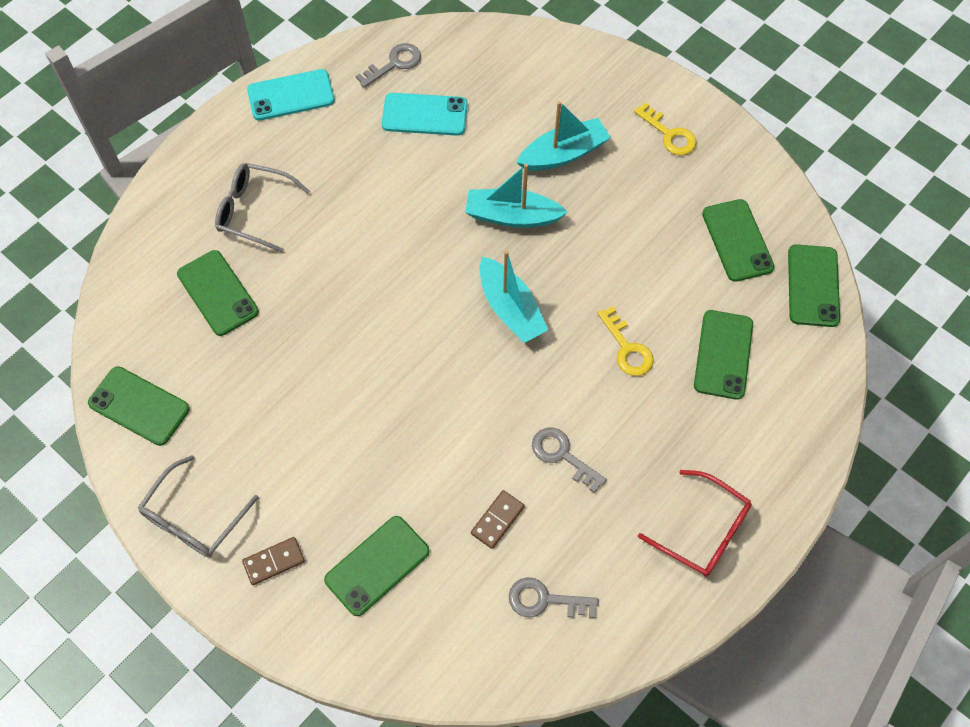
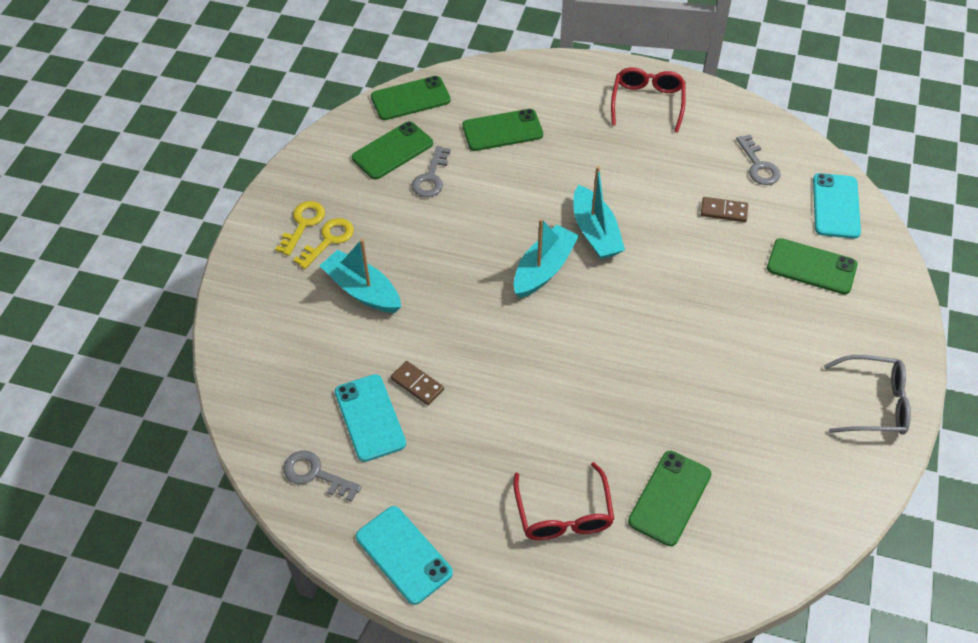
camera: 115 degrees left, 10 degrees down
green phone [88,366,190,446] -> none
grey glasses [215,163,310,253] -> red glasses [513,462,614,540]
brown domino [242,537,305,585] -> brown domino moved to [391,361,444,405]
turquoise boat [465,163,568,228] -> turquoise boat moved to [573,166,625,259]
grey key [532,427,607,493] -> grey key moved to [412,146,451,197]
yellow key [598,306,654,376] -> yellow key moved to [294,218,354,269]
none -> turquoise phone [813,173,861,239]

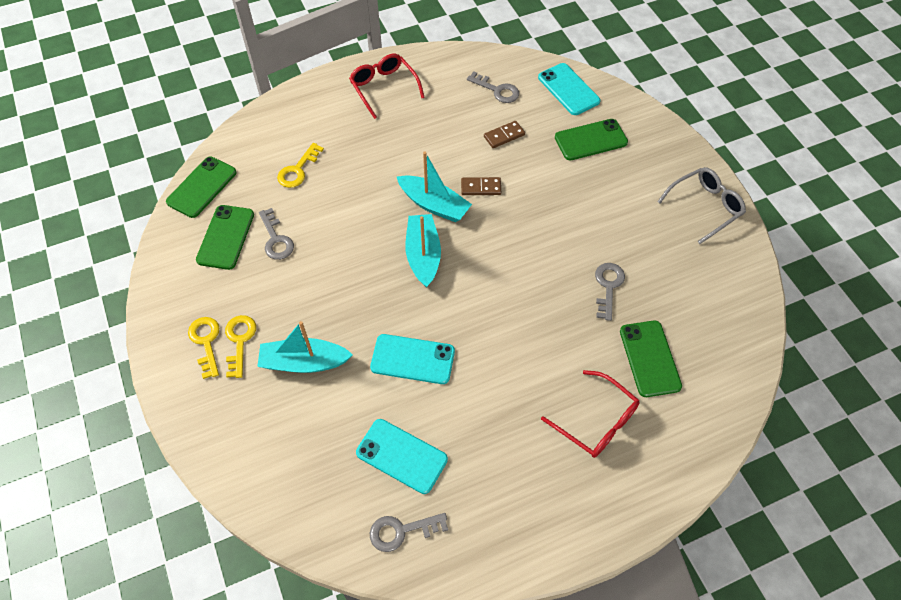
camera: 40 degrees left, 5 degrees up
turquoise phone [356,506,453,605] -> turquoise phone moved to [370,334,455,384]
brown domino [391,361,444,405] -> brown domino moved to [461,177,501,195]
green phone [462,109,543,151] -> yellow key [277,143,324,188]
none -> grey key [595,263,625,321]

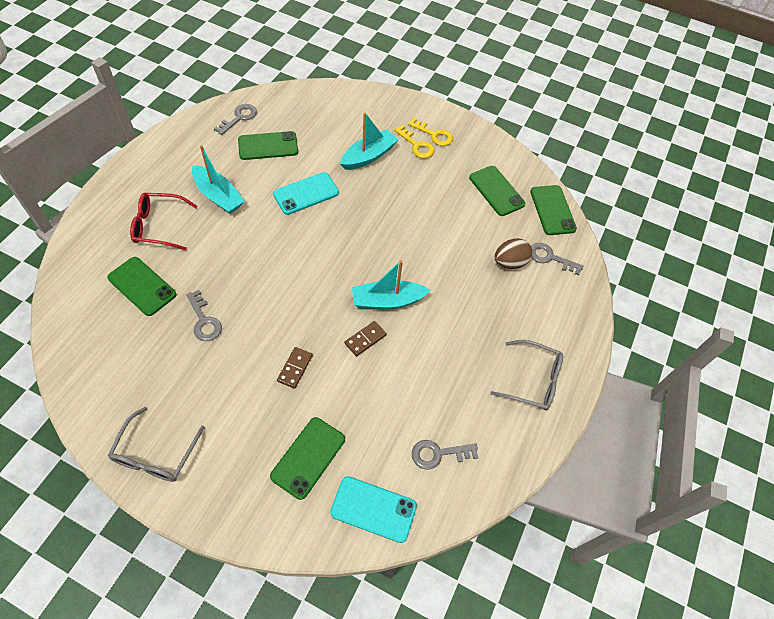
camera: 135 degrees right, 0 degrees up
grey key [259,208,294,260] -> grey key moved to [531,243,583,275]
yellow key [277,143,324,188] -> brown egg [495,238,532,269]
red glasses [349,54,425,119] -> grey glasses [491,340,563,411]
turquoise phone [356,419,448,494] -> green phone [238,131,298,160]
turquoise boat [405,214,441,288] -> turquoise boat moved to [192,145,245,214]
brown domino [484,121,525,148] -> brown domino moved to [277,347,313,389]

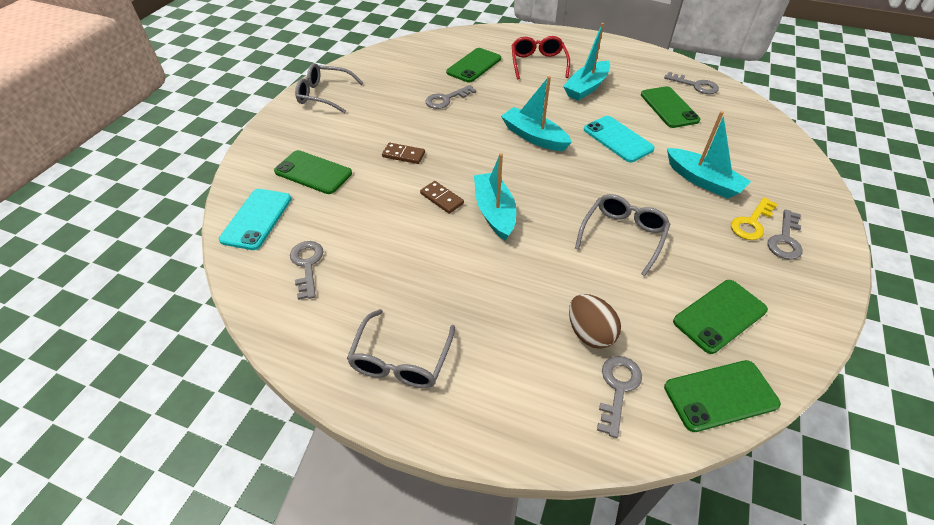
camera: 90 degrees right, 10 degrees down
yellow key [408,118,453,146] -> grey key [768,209,803,260]
none -> turquoise boat [501,76,572,151]
none -> grey glasses [575,194,670,276]

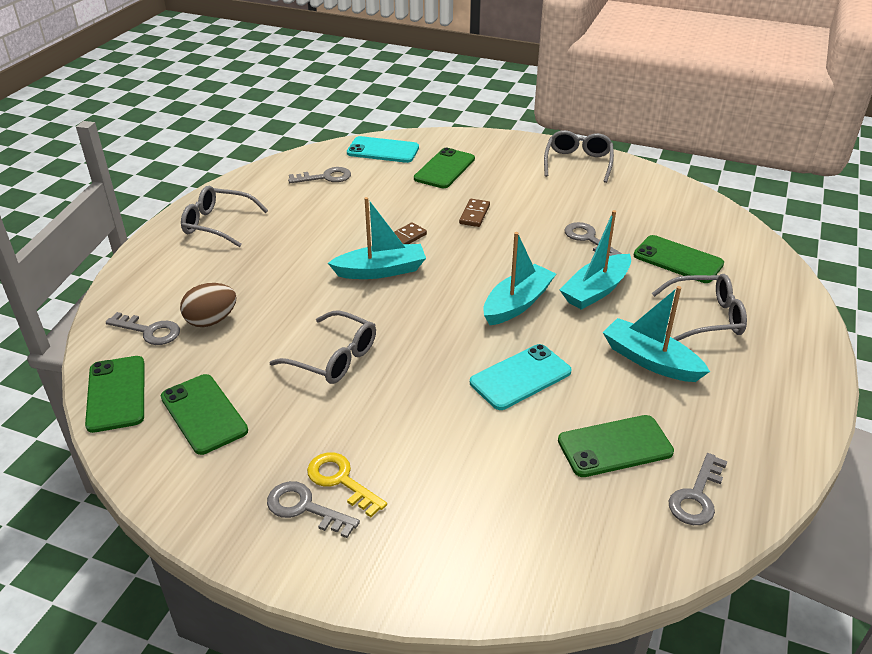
camera: 90 degrees right, 10 degrees down
red glasses [512,36,570,80] -> grey glasses [652,274,747,341]
turquoise boat [667,111,751,199] -> turquoise boat moved to [560,210,631,310]

